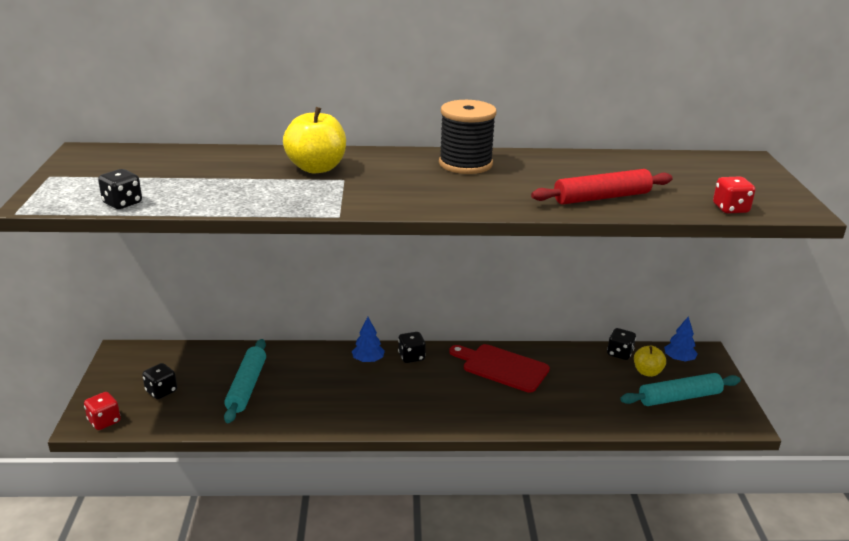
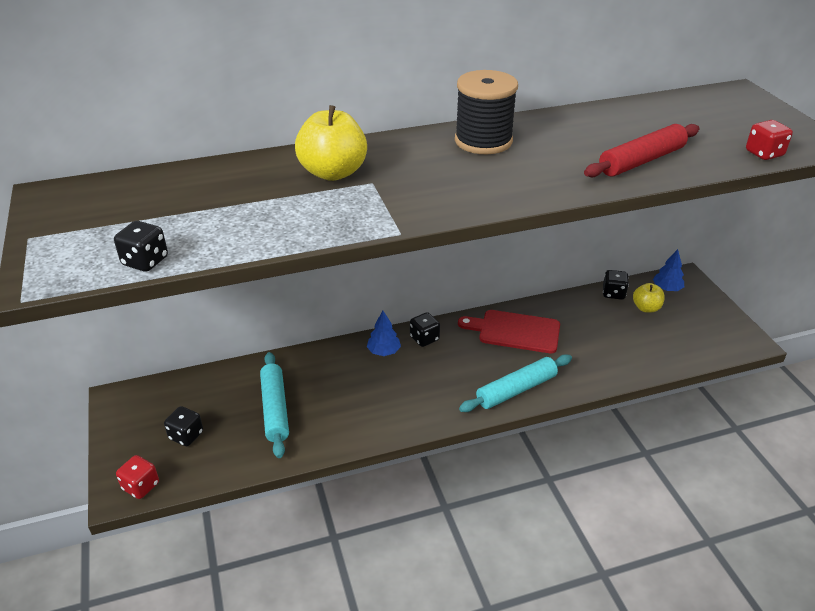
camera: 15 degrees left, 10 degrees up
turquoise rolling pin [620,373,741,406] -> turquoise rolling pin moved to [459,354,572,412]

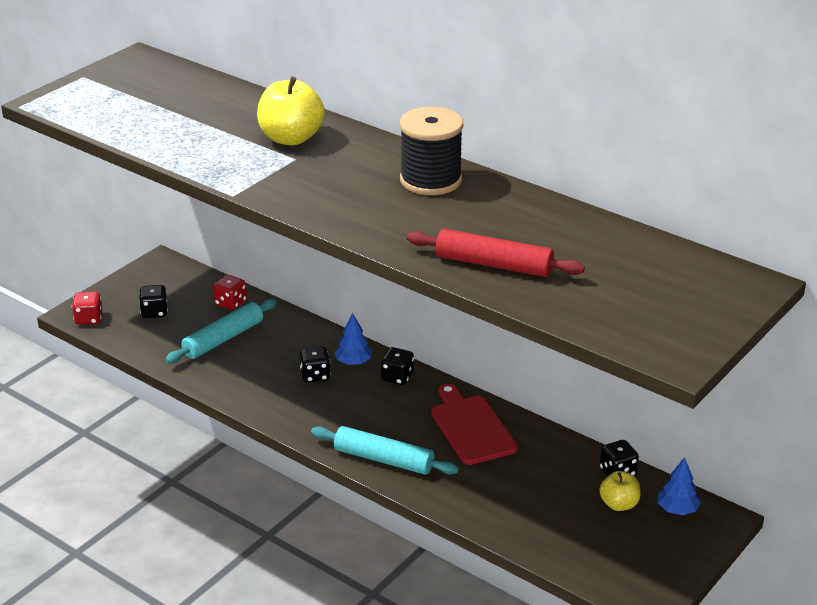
camera: 55 degrees right, 5 degrees down
black dice [114,221,168,272] -> black dice moved to [300,346,331,383]
red dice [746,120,793,160] -> red dice moved to [213,275,247,310]

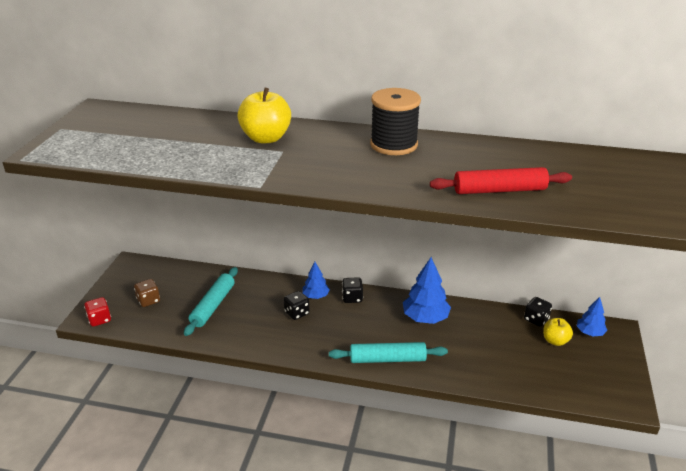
camera: 25 degrees left, 0 degrees up
black dice [139,285,168,318] -> brown dice [134,279,160,307]
red dice [213,275,247,310] -> none
red cutting board [431,384,518,465] -> blue tree [403,257,451,324]

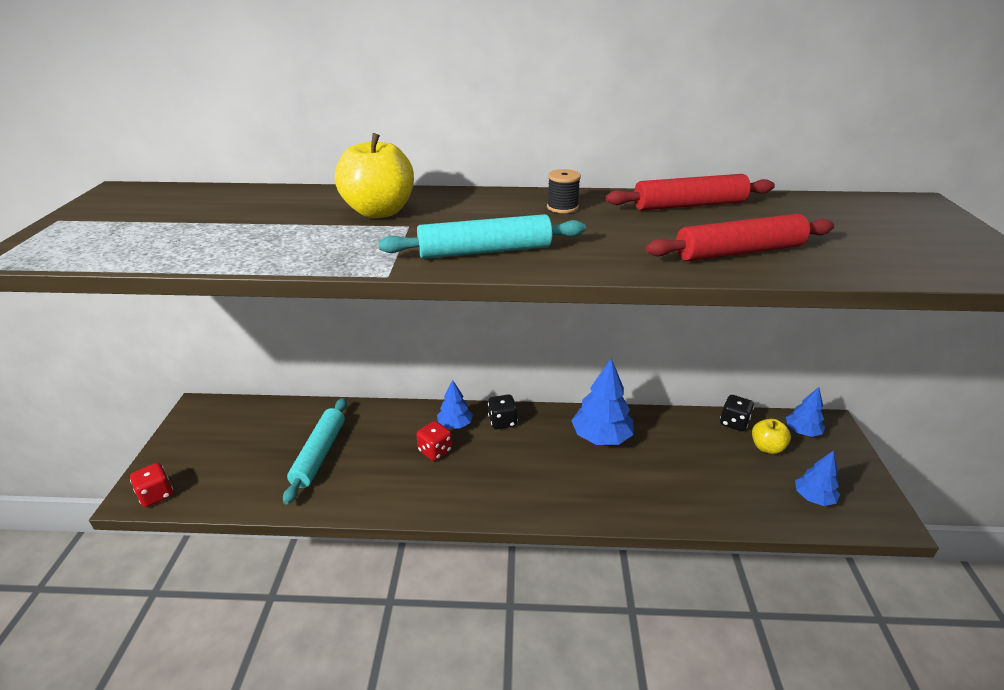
camera: 10 degrees left, 0 degrees up
brown dice [134,279,160,307] -> none
black dice [284,291,310,320] -> red dice [416,421,452,461]
turquoise rolling pin [329,342,448,363] -> turquoise rolling pin moved to [379,214,586,259]
black spool [370,88,421,155] -> black spool [547,169,581,213], size x0.48
none -> red rolling pin [606,174,775,210]
none -> blue tree [795,450,840,506]

